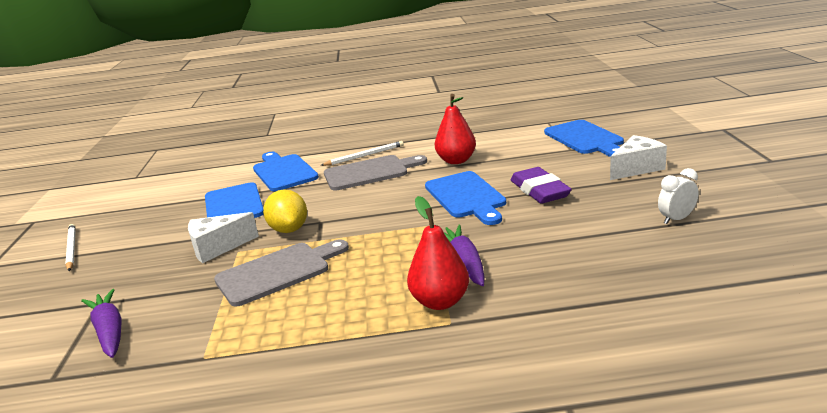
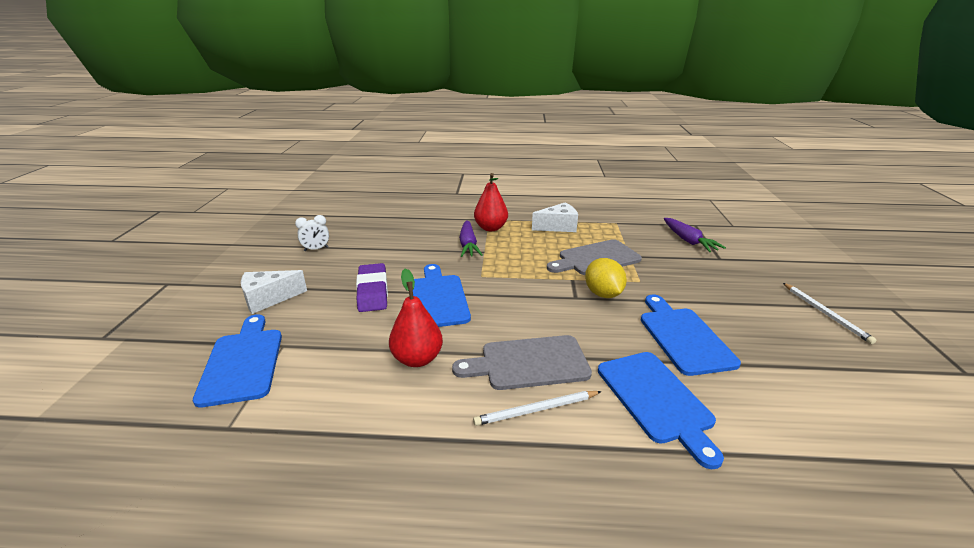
camera: 175 degrees left, 5 degrees up
white cheese [188,212,259,263] -> white cheese moved to [532,202,578,232]

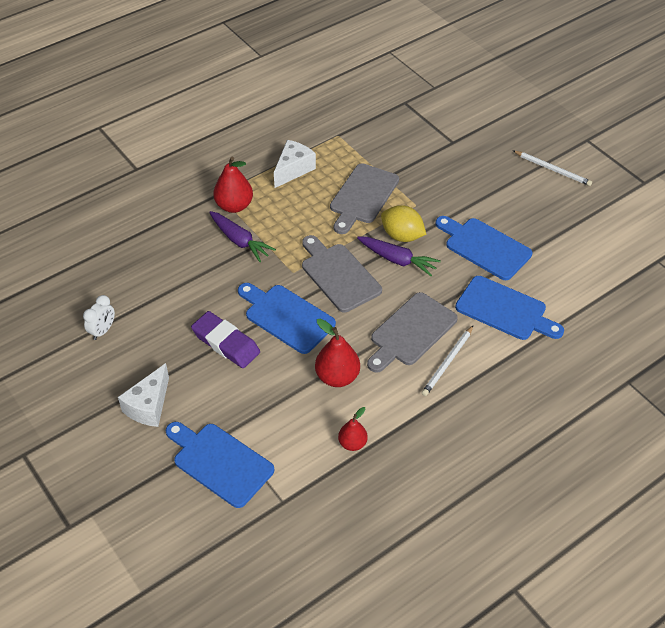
camera: 40 degrees left, 20 degrees up
purple carrot [664,218,726,252] -> purple carrot moved to [357,237,441,276]
none -> grey cutting board [302,235,382,312]
none -> red pear [338,407,368,451]

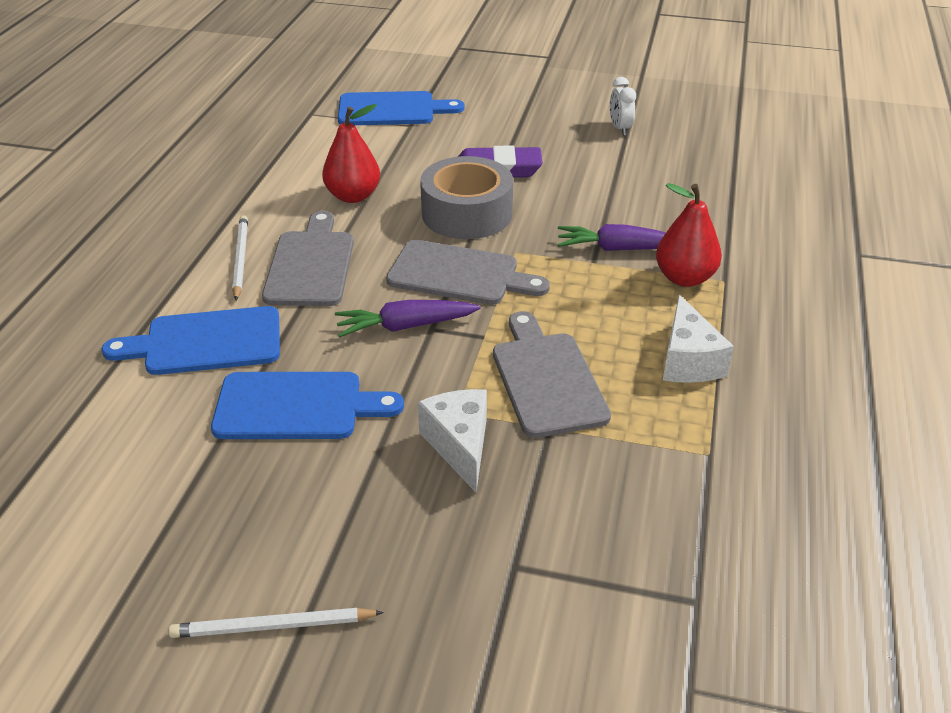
camera: 140 degrees right, 10 degrees down
white cheese [118,363,169,427] -> white cheese moved to [418,389,487,492]
blue cutting board [238,283,336,354] -> grey tape [420,156,513,239]
red pear [338,407,368,451] -> none
yellow lemon [381,205,426,242] -> none

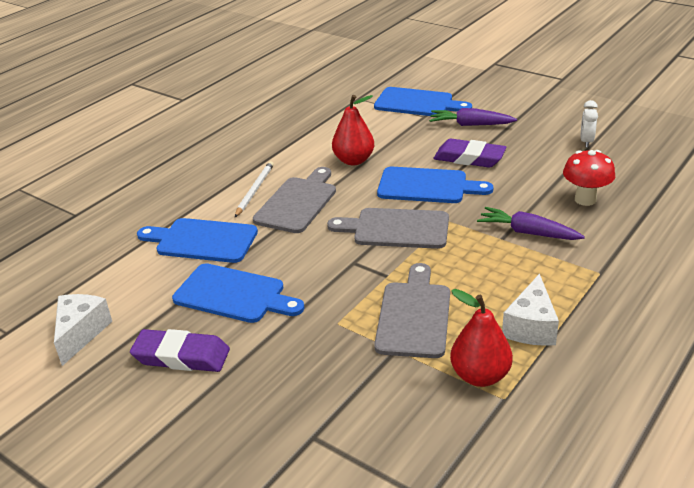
camera: 25 degrees right, 5 degrees down
white pencil [169,608,384,638] -> none
purple carrot [335,300,481,337] -> purple carrot moved to [429,108,517,126]
grey cutting board [386,240,550,305] -> grey cutting board turned 150 degrees clockwise [327,208,449,249]
white cheese [418,389,487,492] -> white cheese moved to [54,294,112,366]
grey tape [420,156,513,239] -> blue cutting board [377,167,494,203]
red pear [656,183,722,287] -> red pear moved to [450,289,513,387]
none -> purple eraser [130,329,230,372]
none -> red mushroom [563,150,615,206]

